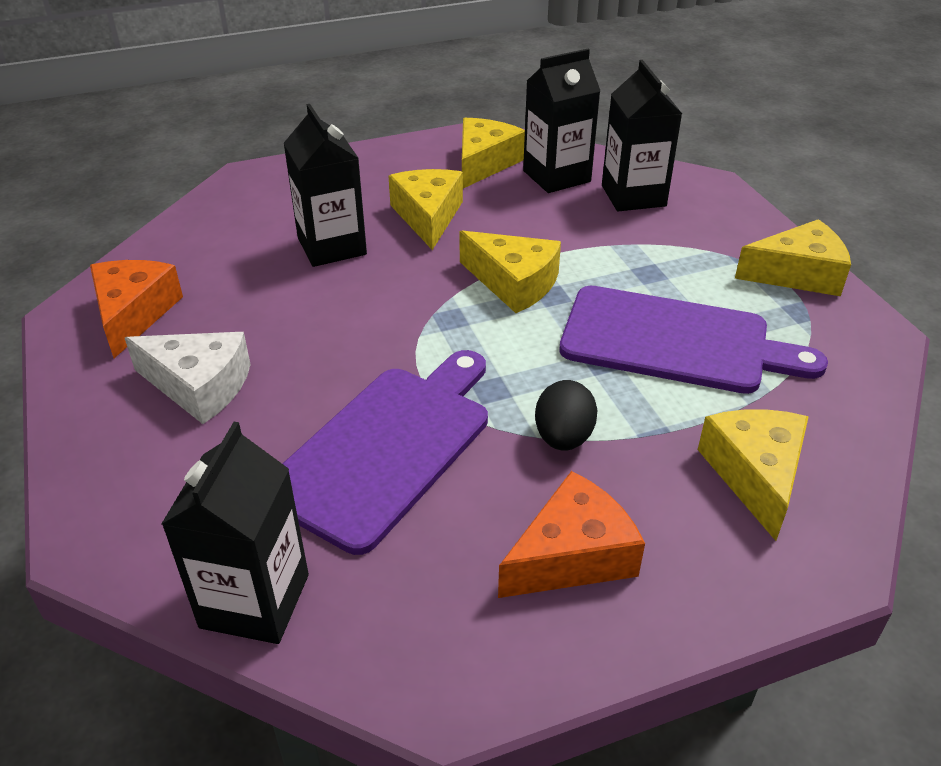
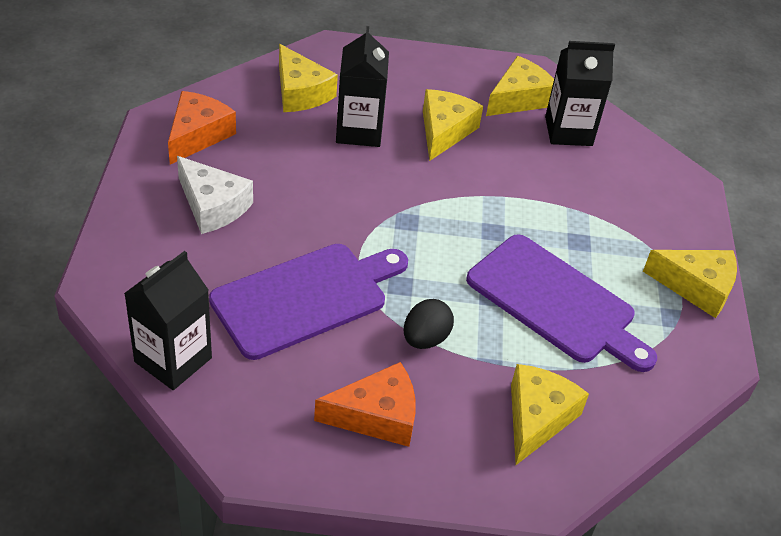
camera: 20 degrees right, 5 degrees up
yellow cheese [459,230,561,313] -> yellow cheese moved to [279,44,338,112]
black carton [602,60,682,211] -> none

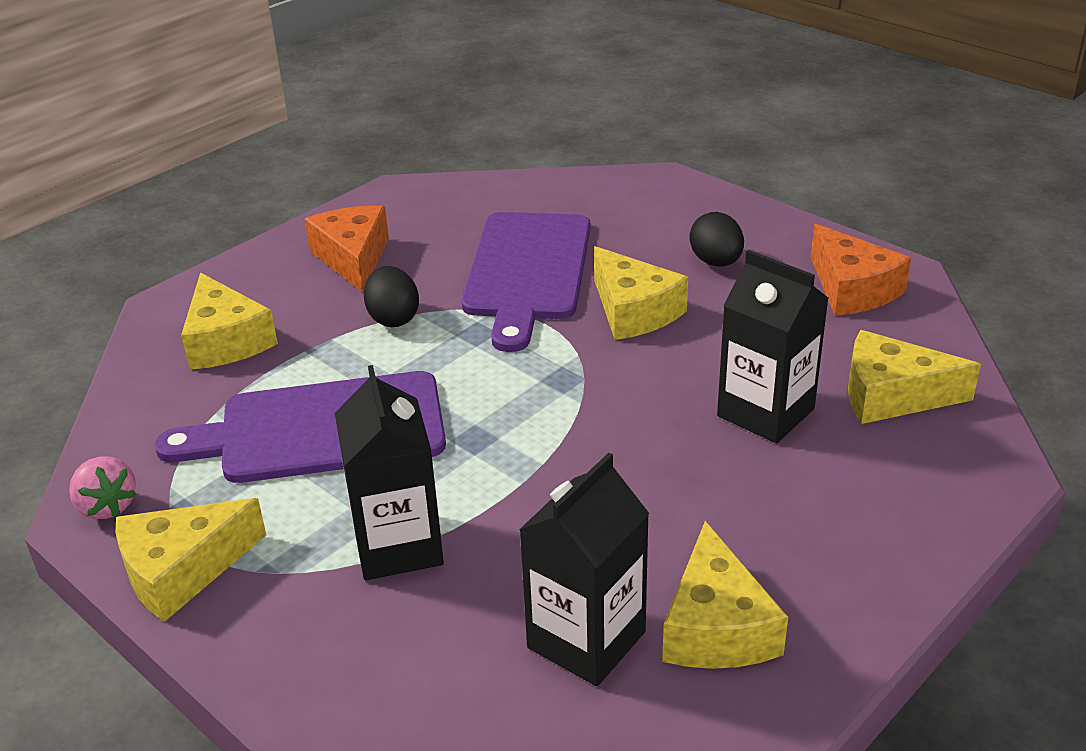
camera: 135 degrees right, 10 degrees down
black carton [124,251,212,390] -> black carton moved to [335,365,444,580]
white cheese [177,156,253,234] -> black egg [690,212,744,267]
orange cheese [314,362,416,447] -> orange cheese turned 135 degrees clockwise [304,206,389,293]
yellow cheese [423,89,483,161] -> yellow cheese moved to [594,246,688,340]
none -> pink strawberry [69,456,136,519]

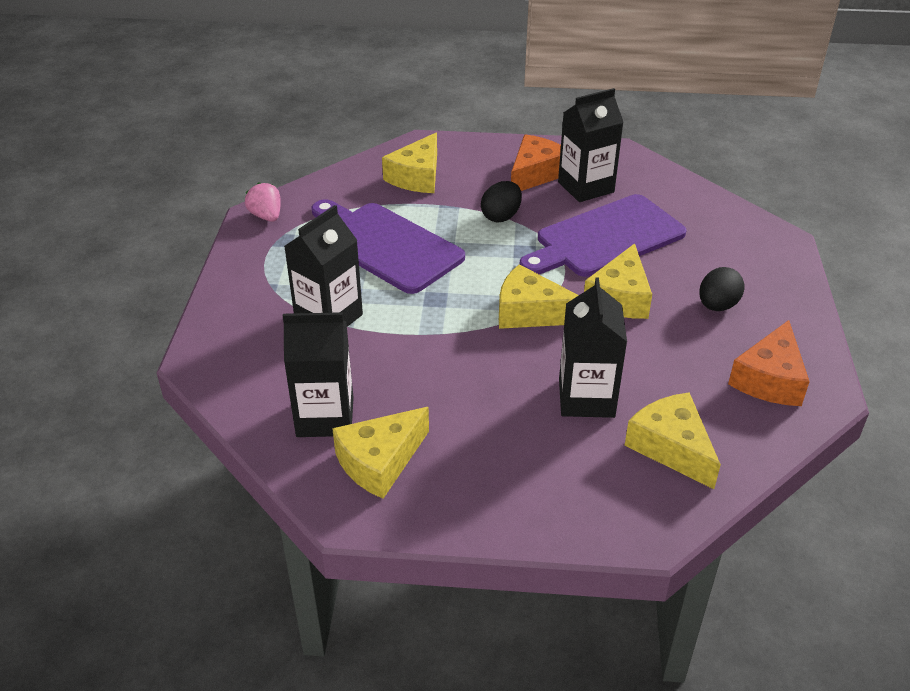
camera: 50 degrees right, 5 degrees up
pink strawberry [69,456,136,519] -> pink strawberry turned 135 degrees clockwise [245,183,281,222]
yellow cheese [116,498,266,622] -> yellow cheese moved to [499,264,579,329]
none -> black carton [558,88,624,202]

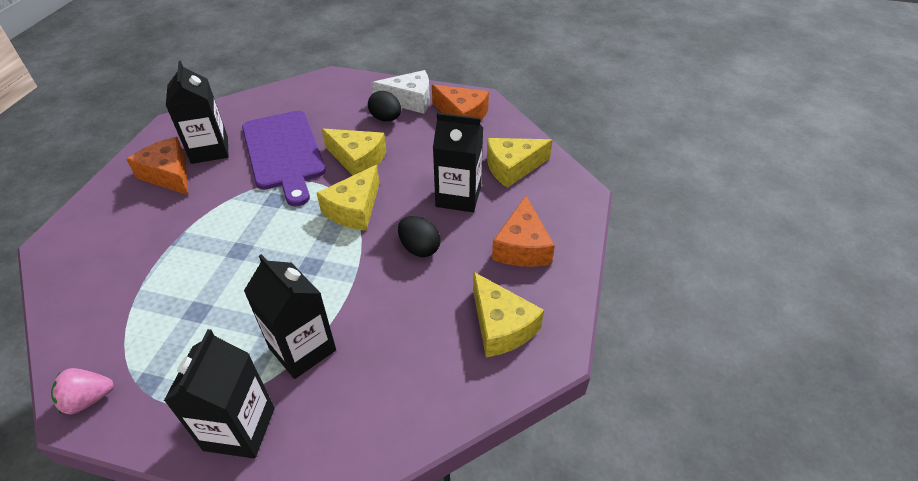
camera: 80 degrees left, 5 degrees up
black carton [283,312,354,437] -> black carton moved to [164,329,275,458]
purple cutting board [311,199,465,294] -> none
yellow cheese [382,133,437,193] -> none
black egg [481,181,522,222] -> black egg moved to [398,216,441,257]
none -> white cheese [371,70,430,114]
none -> orange cheese [492,196,555,267]

